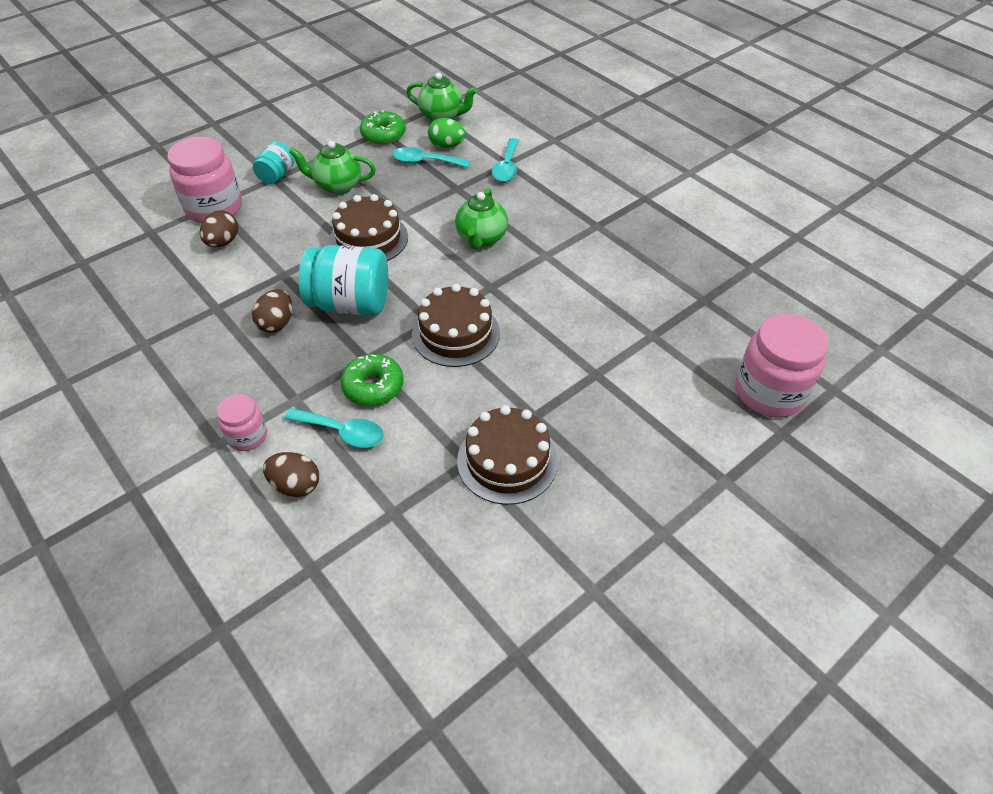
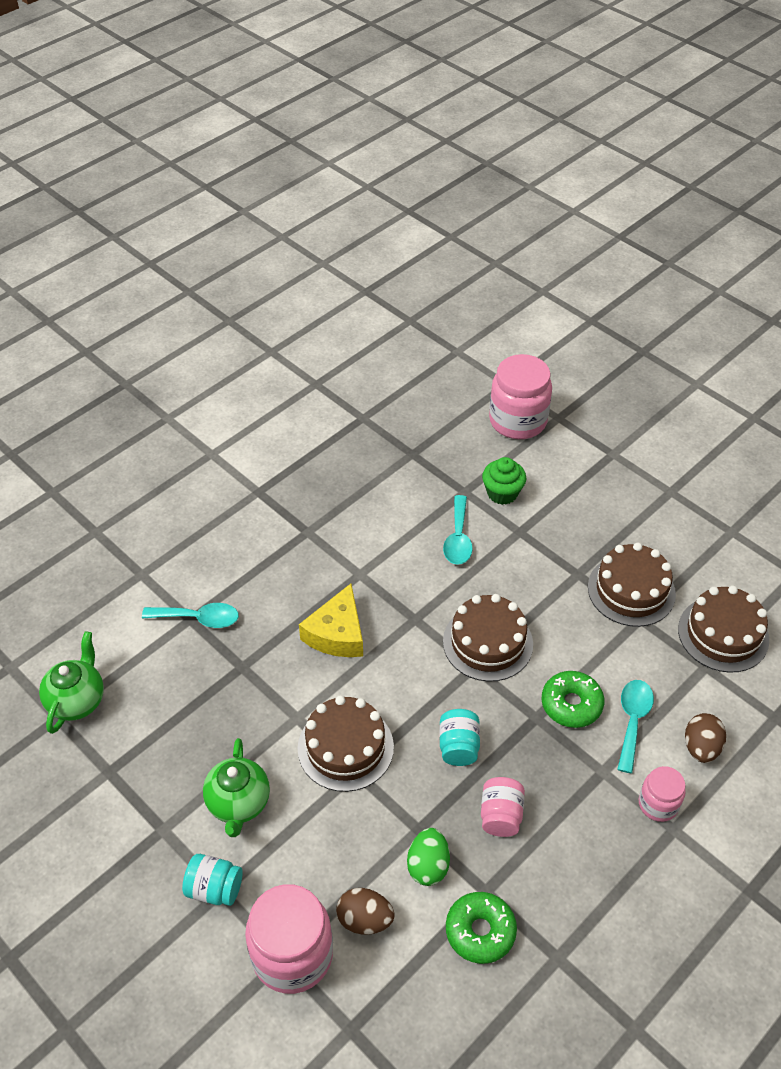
camera: 95 degrees left, 0 degrees up
brown egg [252,289,292,333] -> pink jar [481,777,525,837]
turquoise jar [298,245,388,316] -> turquoise jar [439,709,480,766], size x0.54
green donut [360,110,406,145] -> green donut moved to [446,892,517,964]
turquoise spoon [393,147,470,168] -> turquoise spoon moved to [443,495,473,565]
green egg [428,118,466,148] -> green egg moved to [407,828,450,886]
green teapot [455,188,508,250] -> yellow cheese [299,584,363,657]
none -> green cupcake [482,457,526,505]
none -> brown cake [678,586,769,673]

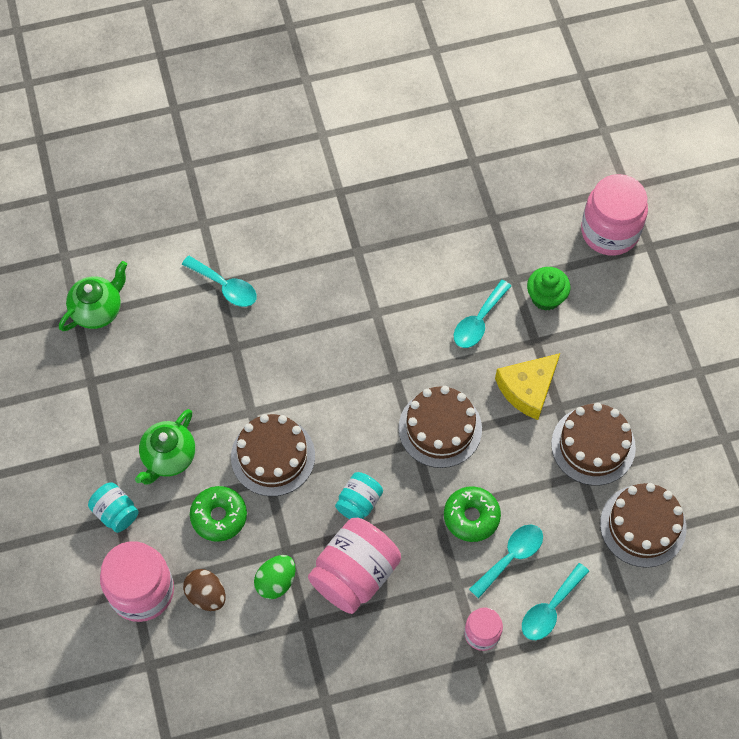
camera: 30 degrees right, 15 degrees up
yellow cheese [299,584,363,657] -> yellow cheese moved to [495,353,560,420]
green donut [446,892,517,964] -> green donut moved to [190,486,247,542]
pink jar [481,777,525,837] -> pink jar [308,518,401,614], size x1.83
brown egg [685,713,726,763] -> turquoise spoon [522,563,589,640]

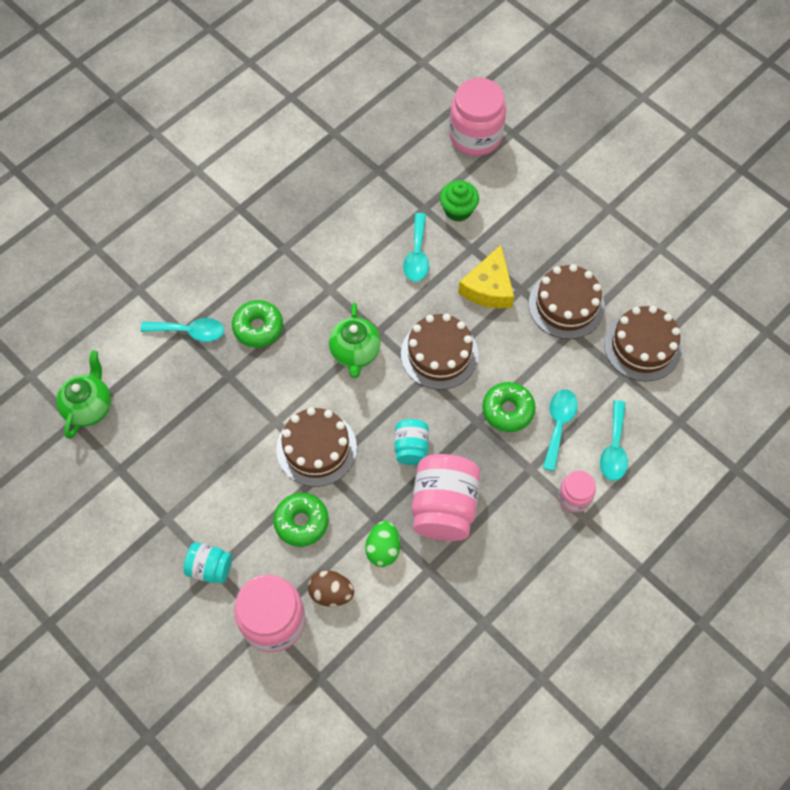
camera: 30 degrees left, 0 degrees up
green teapot [135,409,195,485] -> green teapot moved to [329,303,381,378]
none -> green donut [232,300,283,348]

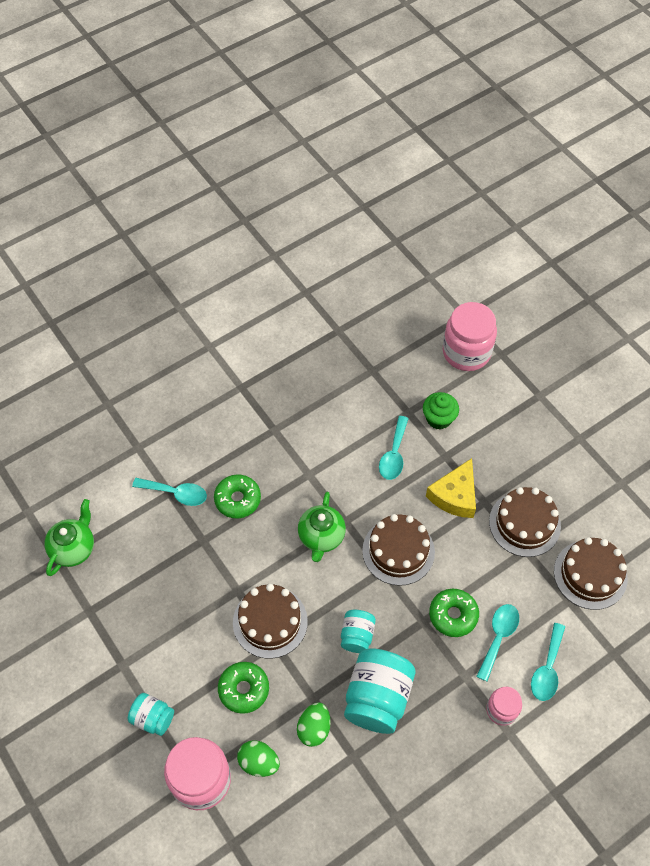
camera: 10 degrees right, 5 degrees down
brown egg [308,570,354,607] -> green egg [237,740,280,777]
pink jar [412,454,480,541] -> turquoise jar [344,648,415,734]

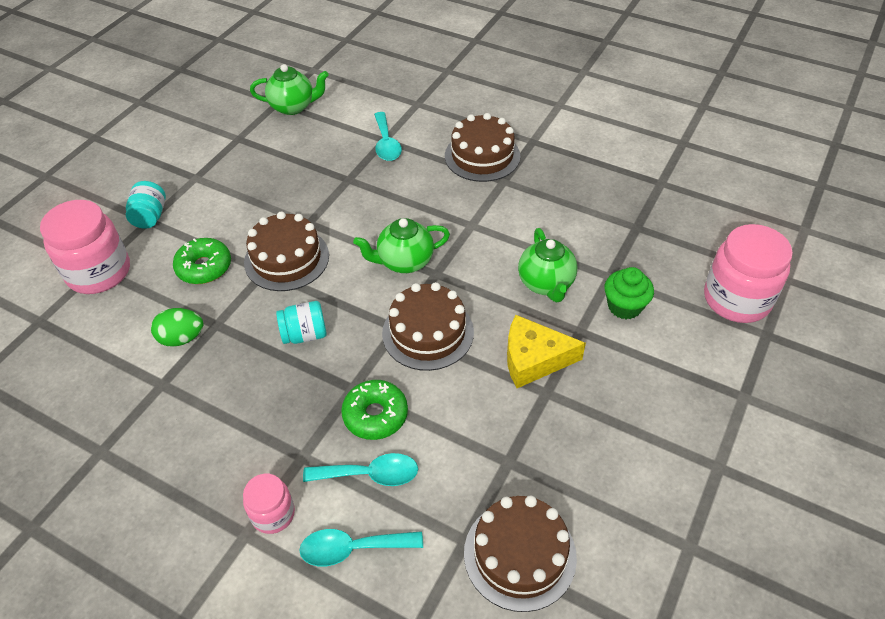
camera: 65 degrees right, 10 degrees down
green donut [214,474,261,518] -> none
green egg [237,740,280,777] -> none
turquoise jar [344,648,415,734] -> none
turquoise spoon [379,416,409,480] -> green teapot [518,228,577,302]
brown cake [489,487,561,557] -> brown cake moved to [445,113,520,182]

